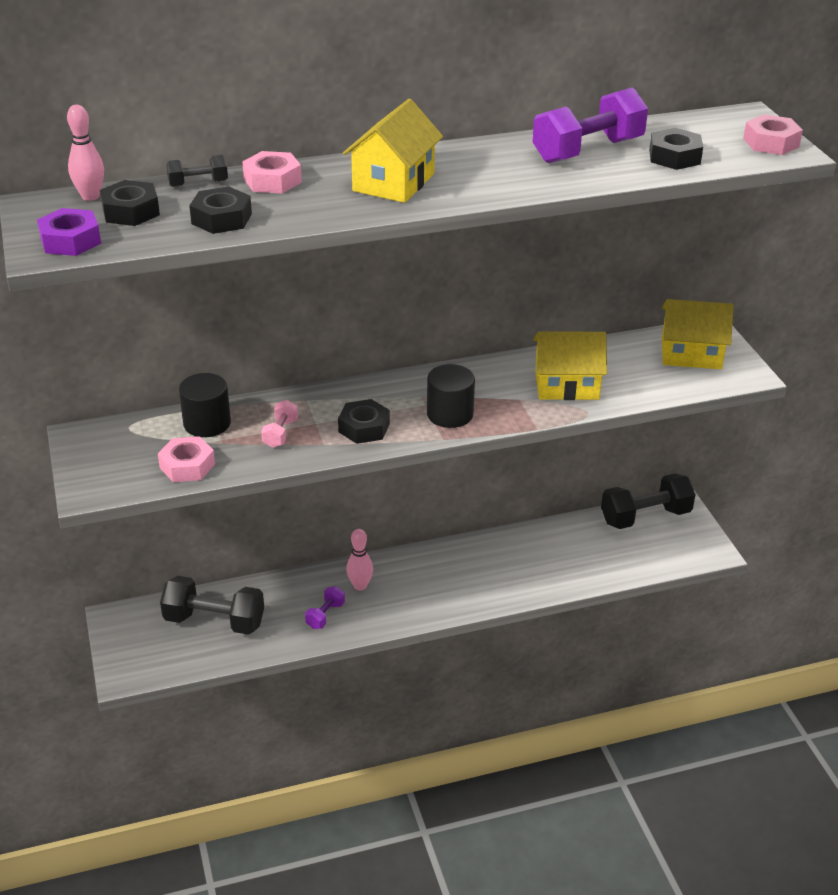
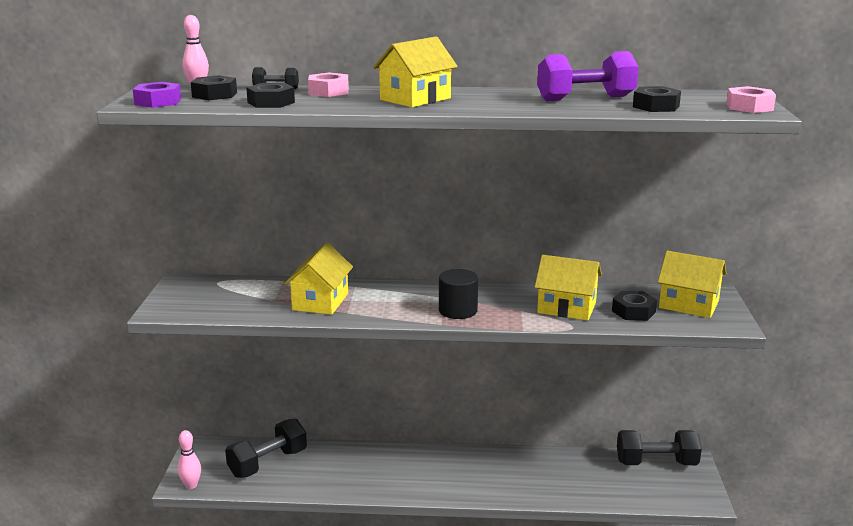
camera: 20 degrees right, 15 degrees down
pink nut [158,436,215,482] -> none
black dumbbell [160,576,264,635] -> black dumbbell turned 75 degrees counterclockwise [225,418,307,478]
black cylinder [179,373,231,437] -> none
pink dumbbell [261,400,298,448] -> yellow house [284,243,353,315]
purple dumbbell [305,586,345,629] -> none
black nut [338,399,390,444] -> black nut moved to [612,291,657,321]
pink bowling pin [346,529,373,591] -> pink bowling pin moved to [178,430,201,489]

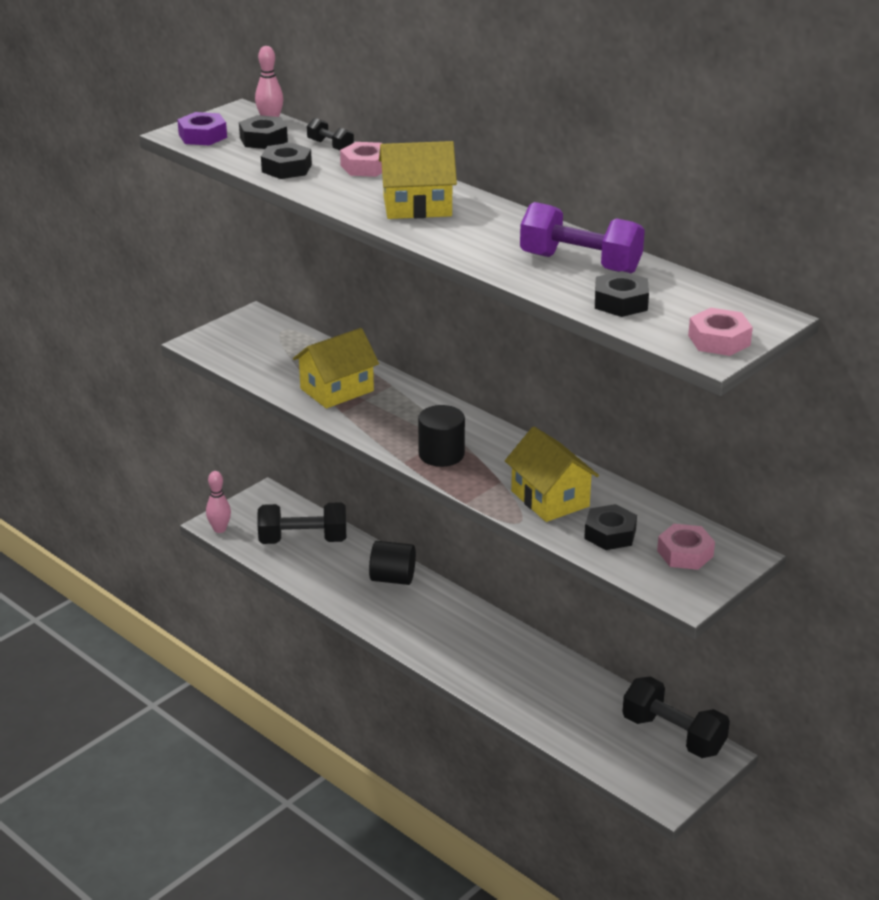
camera: 40 degrees right, 10 degrees up
yellow house [658,251,726,318] -> pink nut [657,524,715,570]
none -> black cylinder [369,541,416,585]

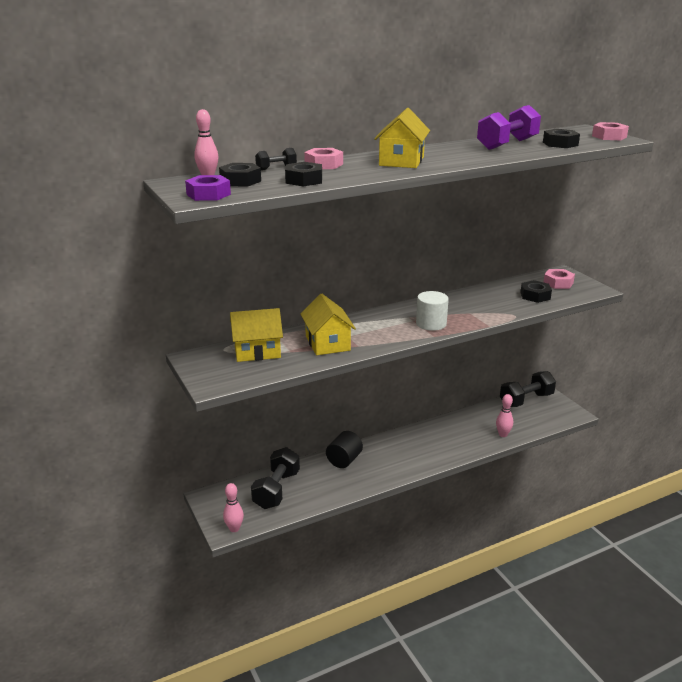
camera: 70 degrees left, 5 degrees down
black cylinder [418,405,465,467] -> white cylinder [416,291,449,331]
yellow house [505,427,599,522] -> yellow house moved to [230,308,283,362]
none -> pink bowling pin [496,394,513,437]

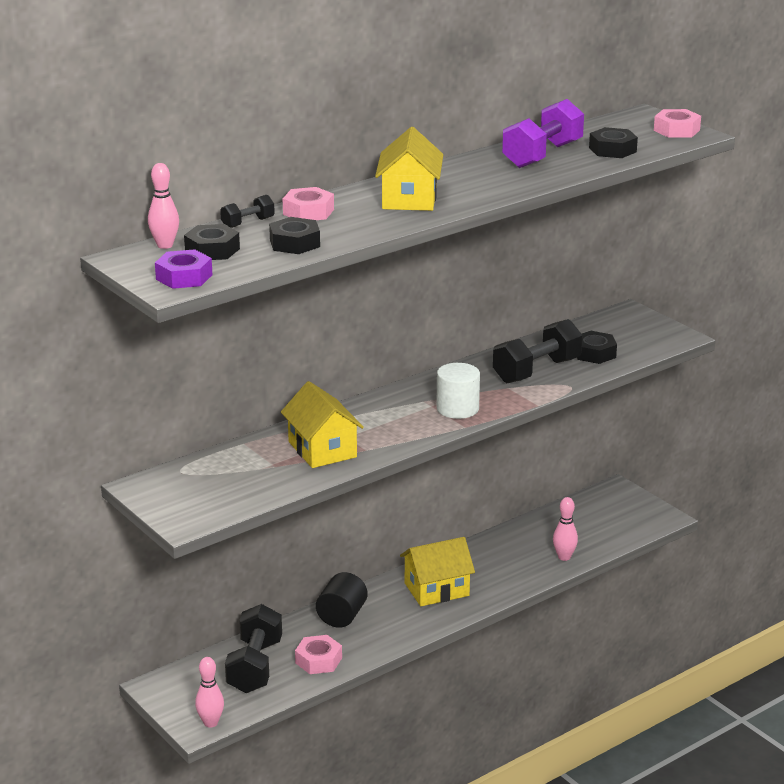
camera: 10 degrees left, 0 degrees up
yellow house [230,308,283,362] -> yellow house moved to [400,537,475,606]
black dumbbell [500,371,556,407] -> black dumbbell moved to [493,319,583,383]
pink nut [544,269,575,289] -> pink nut moved to [295,635,342,674]

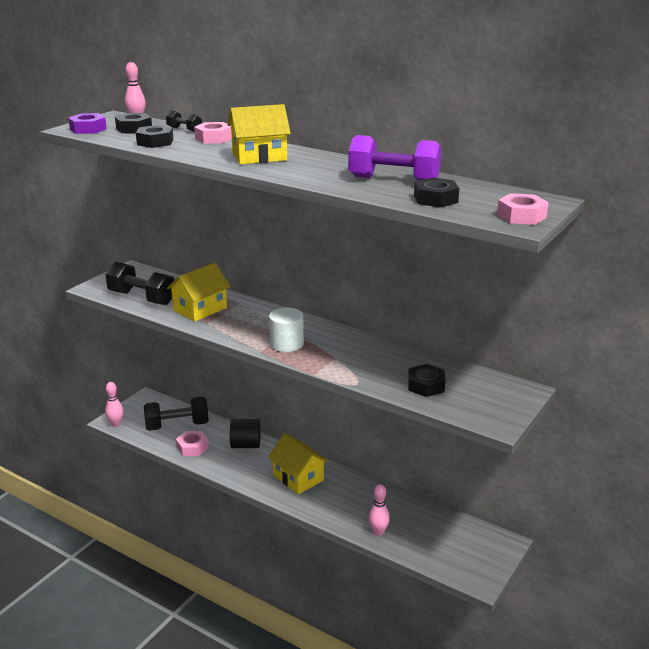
camera: 70 degrees right, 0 degrees up
black dumbbell [493,319,583,383] -> black dumbbell moved to [105,261,175,305]

